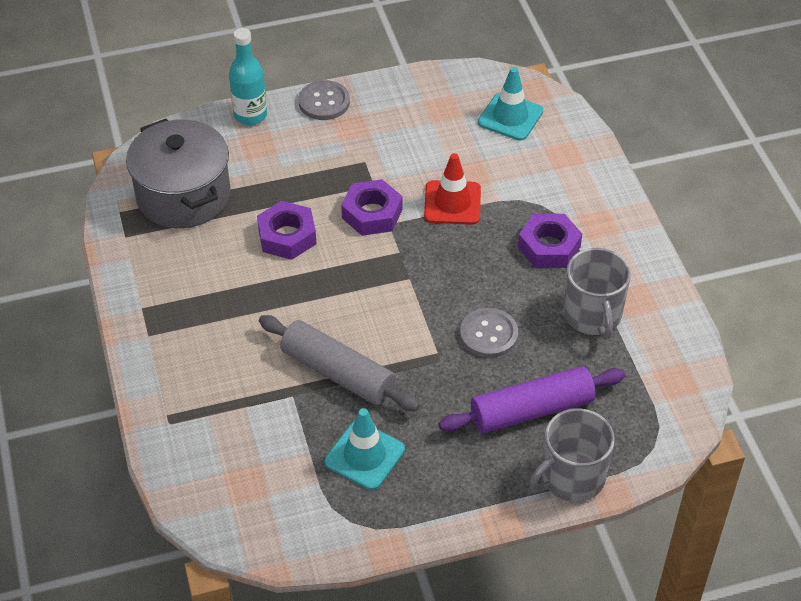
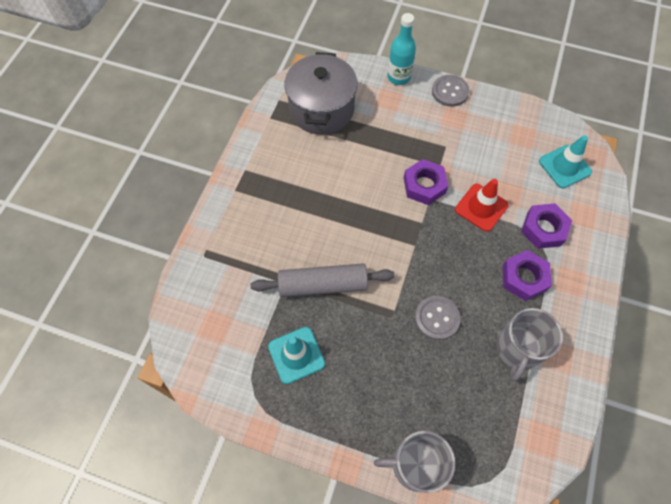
camera: 35 degrees right, 15 degrees up
purple nut [257,201,316,260] -> purple nut moved to [521,203,572,249]
grey rolling pin [259,315,420,411] -> grey rolling pin turned 75 degrees counterclockwise [251,263,395,297]
purple rolling pin [439,366,626,433] -> none

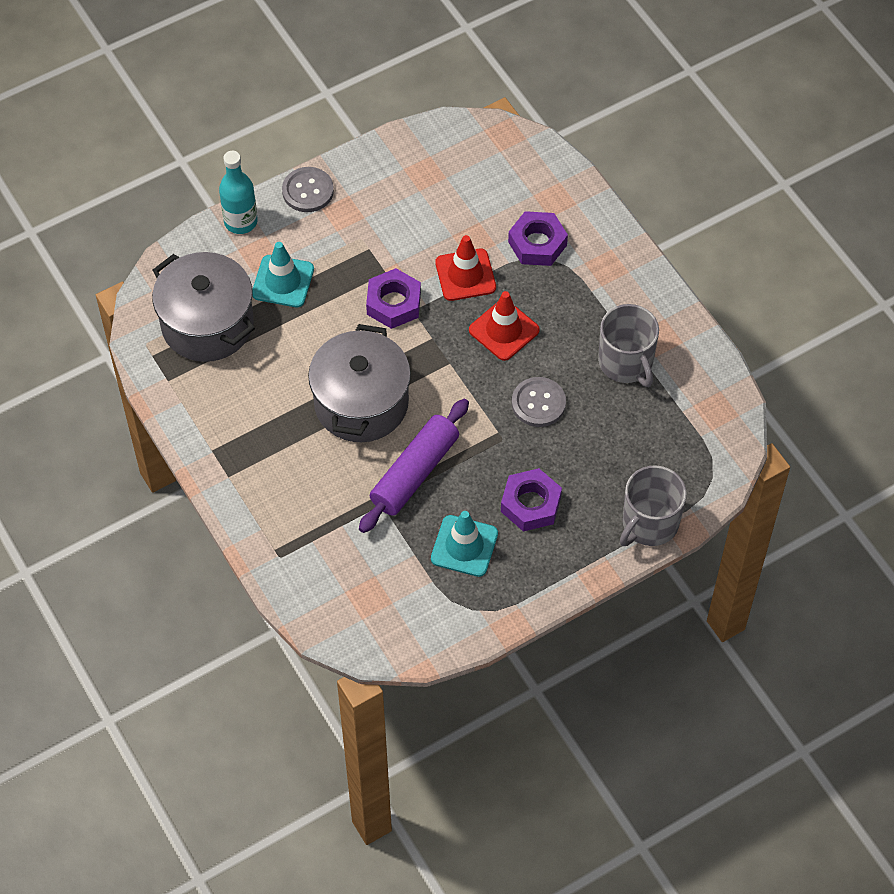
camera: 50 degrees left, 5 degrees down
grey rolling pin [251,263,395,297] -> purple rolling pin [359,399,469,533]
purple nut [503,250,552,301] -> purple nut moved to [501,468,562,532]
turquoise traffic cone [539,135,592,188] -> turquoise traffic cone moved to [252,242,314,307]
none -> grey pot [308,324,411,442]
none -> red traffic cone [469,291,540,361]

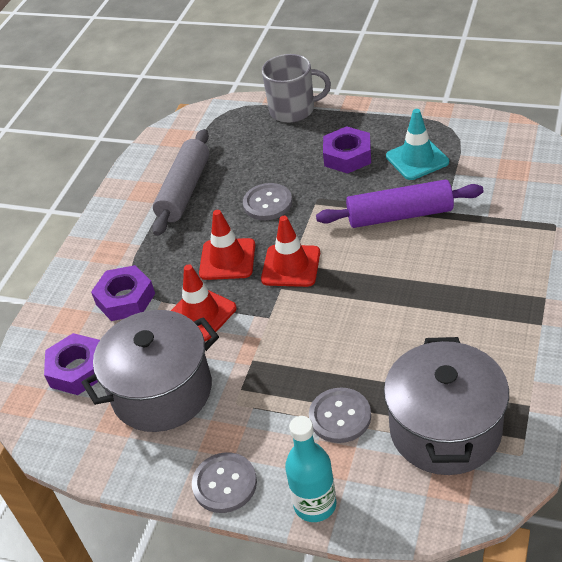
camera: 125 degrees left, 15 degrees down
turquoise traffic cone [252,242,314,307] -> grey button [309,387,371,443]
grey pot [308,324,411,442] -> grey pot moved to [82,310,219,432]
purple nut [366,268,421,329] -> purple nut moved to [44,333,100,395]
grey mug [598,304,659,387] -> grey rolling pin [152,129,209,236]
none -> red traffic cone [261,216,320,287]

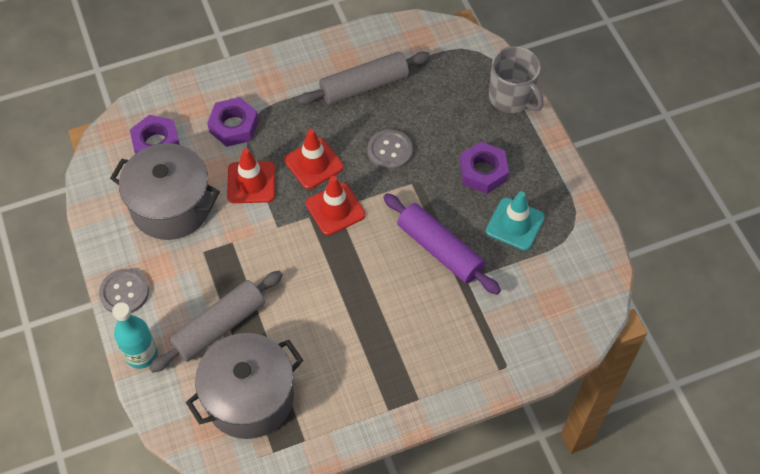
camera: 45 degrees right, 15 degrees up
grey button [309,387,371,443] -> grey rolling pin [149,271,283,373]

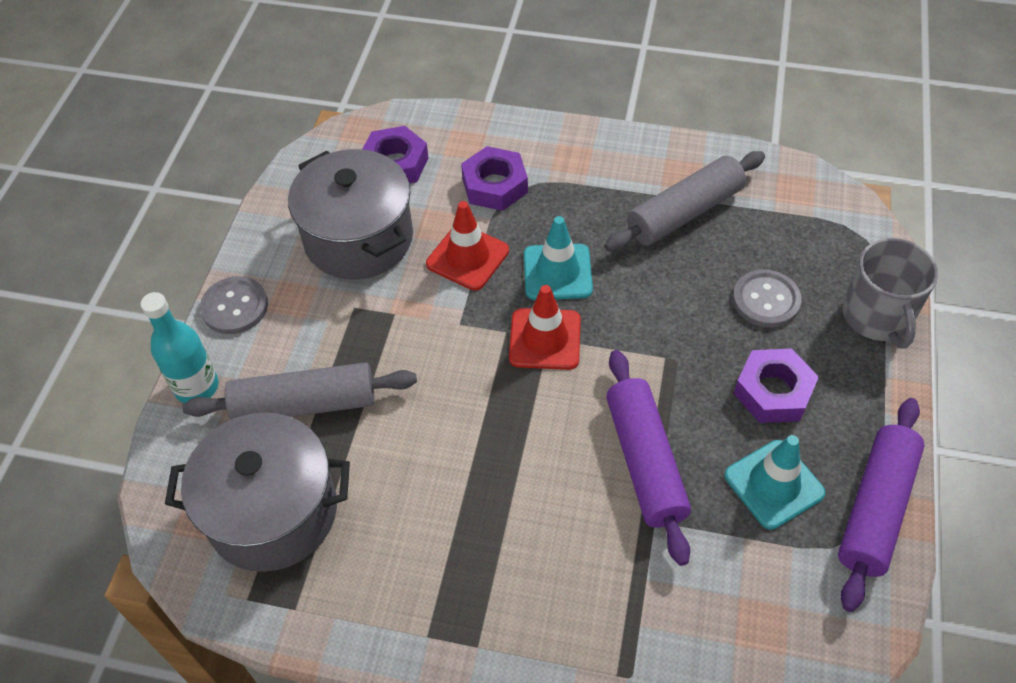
camera: 35 degrees right, 5 degrees down
red traffic cone [284,129,344,189] -> turquoise traffic cone [524,216,593,300]
grey rolling pin [297,52,430,105] -> grey rolling pin turned 45 degrees counterclockwise [604,151,765,252]
grey button [367,130,413,170] -> grey button moved to [733,269,802,328]
none -> purple rolling pin [838,398,925,612]

